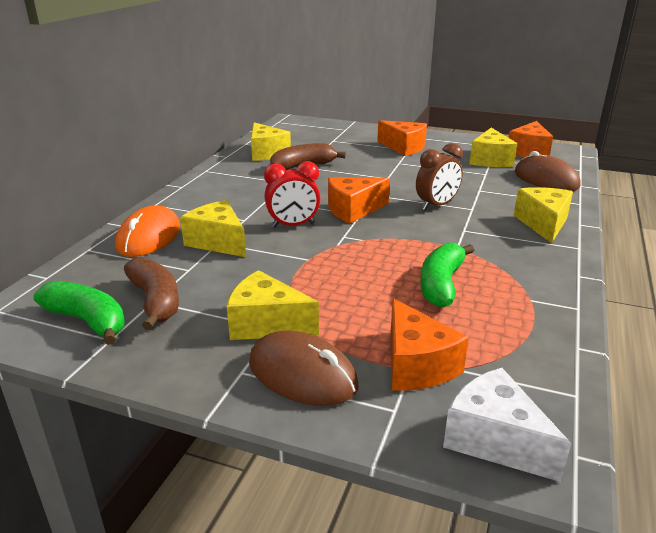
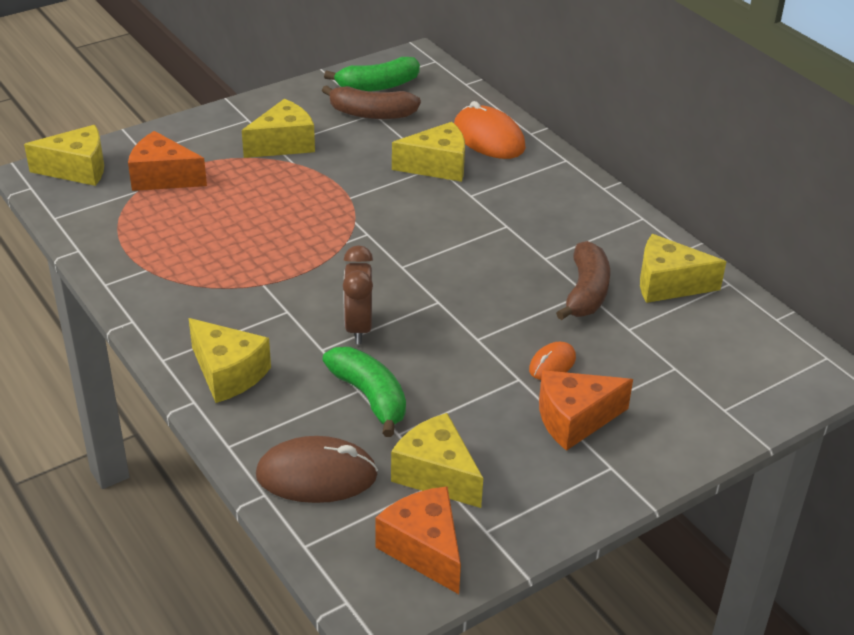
camera: 125 degrees right, 10 degrees up
brown mouse [249,330,358,406] -> none
red clock [264,161,321,228] -> none
orange cheese [328,177,390,224] -> none
green banana [421,242,474,308] -> green banana moved to [322,347,406,437]
white cheese [443,368,571,482] -> yellow cheese [24,125,104,186]
none -> orange mouse [529,342,576,380]

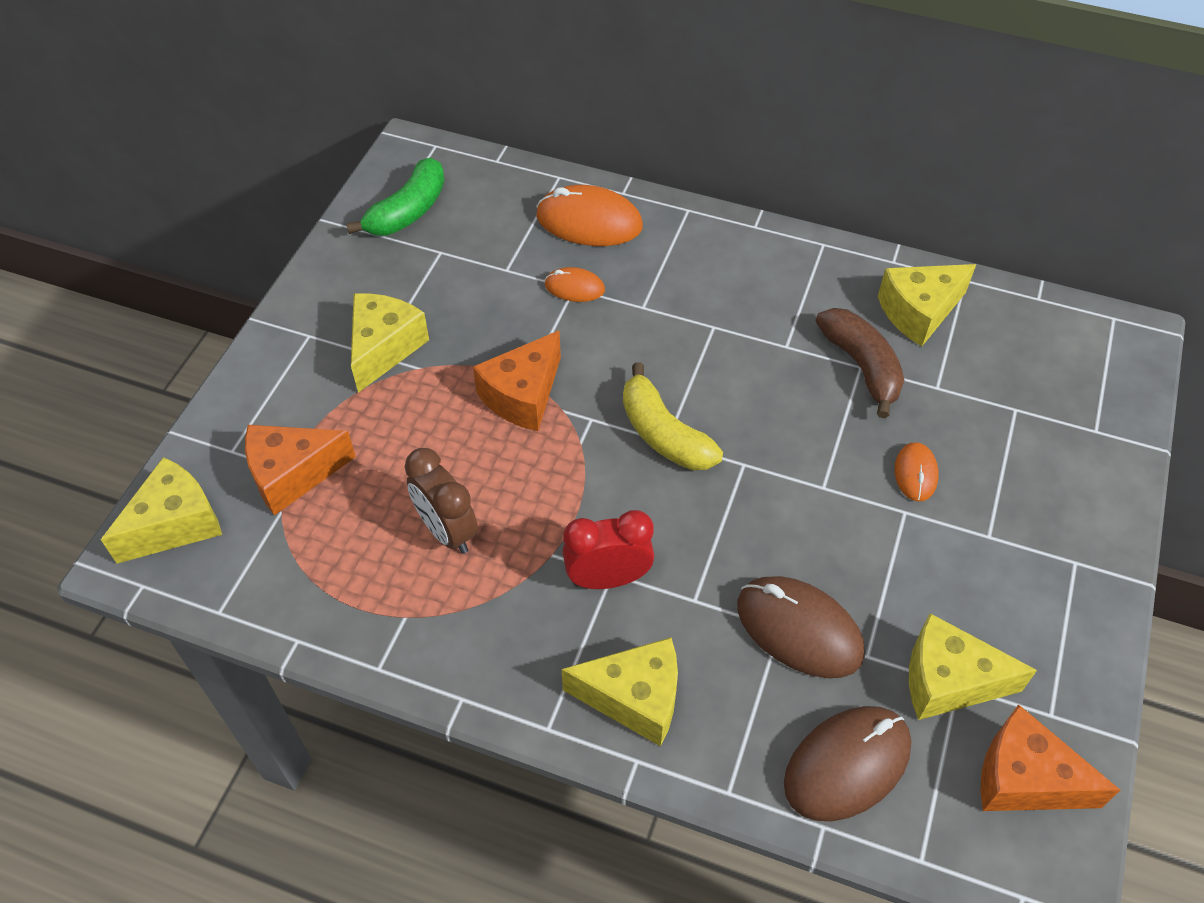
camera: 35 degrees left, 15 degrees up
brown banana [322,85,421,119] -> none
green banana [322,347,406,437] -> brown mouse [737,576,865,678]
brown clock [343,245,373,344] -> brown clock moved to [405,448,478,554]
yellow cheese [392,122,465,182] -> orange mouse [545,267,605,302]
orange cheese [539,370,633,451] -> orange cheese moved to [473,330,561,431]
none -> red clock [562,510,654,589]
none -> yellow banana [623,362,723,470]

